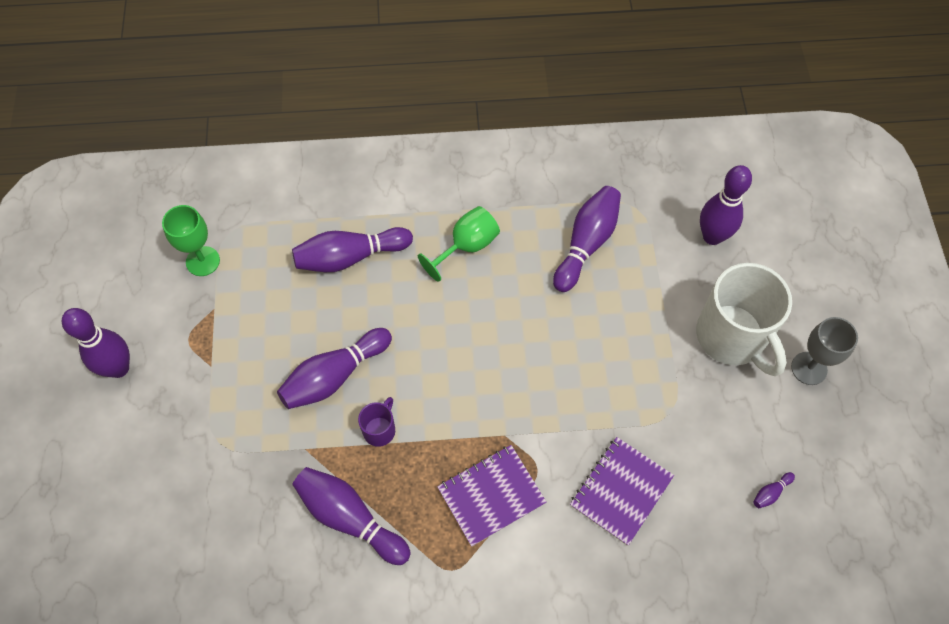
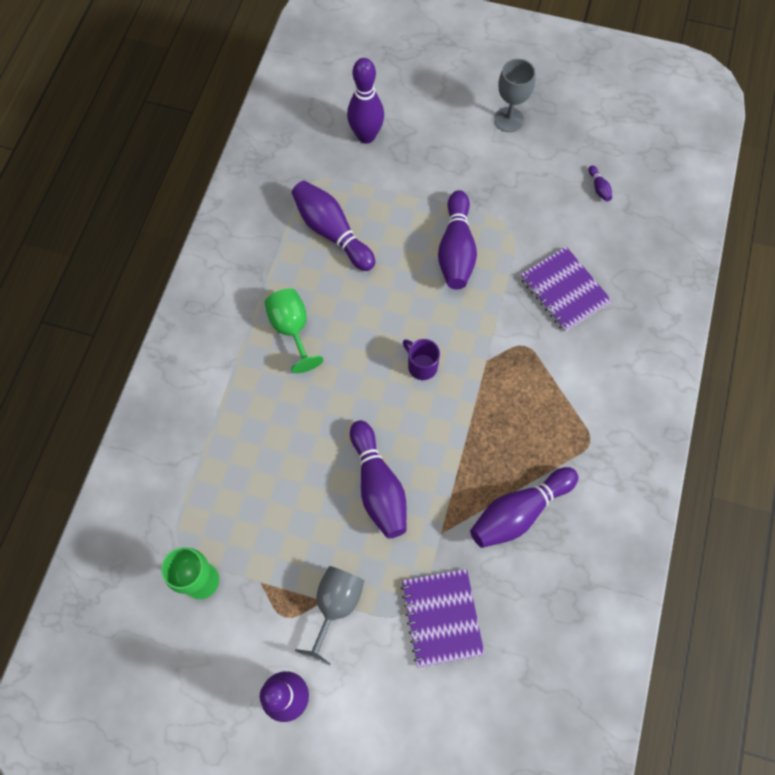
camera: 70 degrees left, 5 degrees up
purple bowling pin [292,227,413,272] -> purple bowling pin moved to [438,190,477,289]
purple mug [358,397,395,447] -> purple mug moved to [403,339,440,380]
purple notebook [437,445,547,547] -> purple notebook moved to [401,569,485,667]
white mug [696,263,792,376] -> none
none -> grey goblet [295,566,364,665]

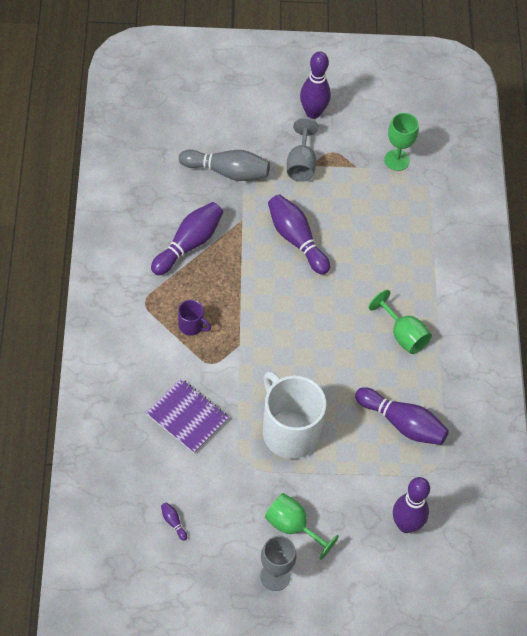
camera: 160 degrees right, 10 degrees down
purple notebook [401,569,485,667] -> grey bowling pin [179,150,270,181]
purple mug [403,339,440,380] -> purple mug moved to [178,300,211,336]
purple bowling pin [438,190,477,289] -> white mug [263,371,326,459]
none -> green goblet [265,493,339,560]

